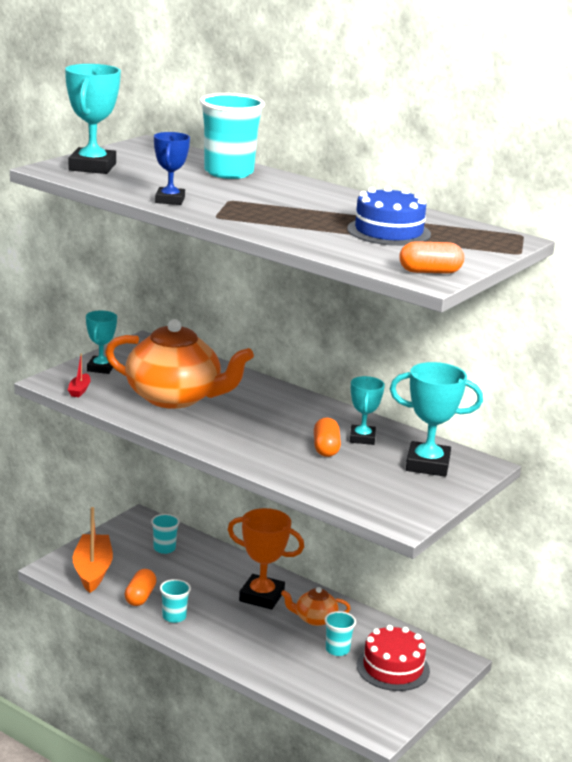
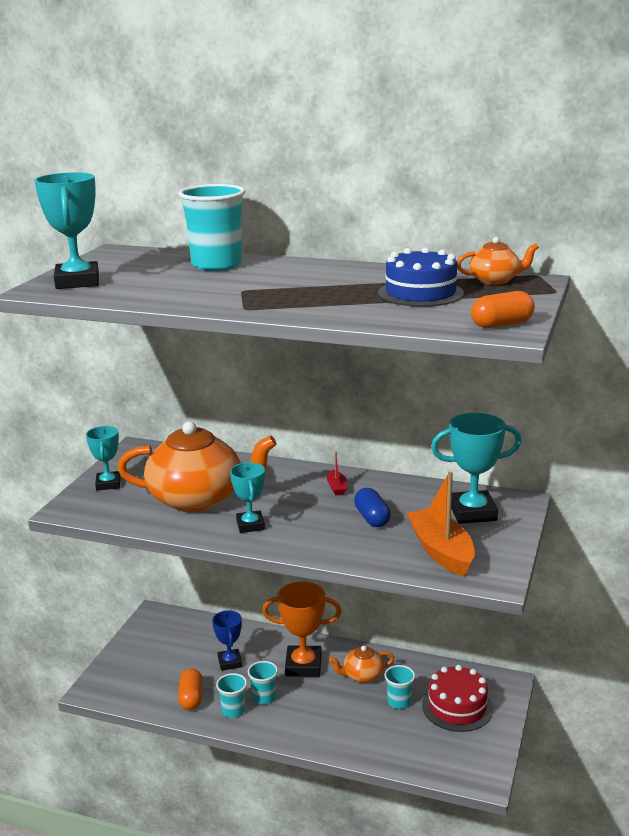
camera: 15 degrees left, 0 degrees up
red boat [68,353,91,397] -> red boat moved to [327,451,347,496]
orange boat [72,507,113,593] -> orange boat moved to [406,472,475,576]
turquoise cup [151,514,180,554] -> turquoise cup moved to [248,661,278,704]
blue trophy [154,132,190,205] -> blue trophy moved to [212,611,242,671]
orange capsule [314,417,341,457] -> blue capsule [354,488,391,527]
turquoise trophy [350,376,385,445] -> turquoise trophy moved to [230,462,265,533]
none -> orange teapot [457,237,539,285]

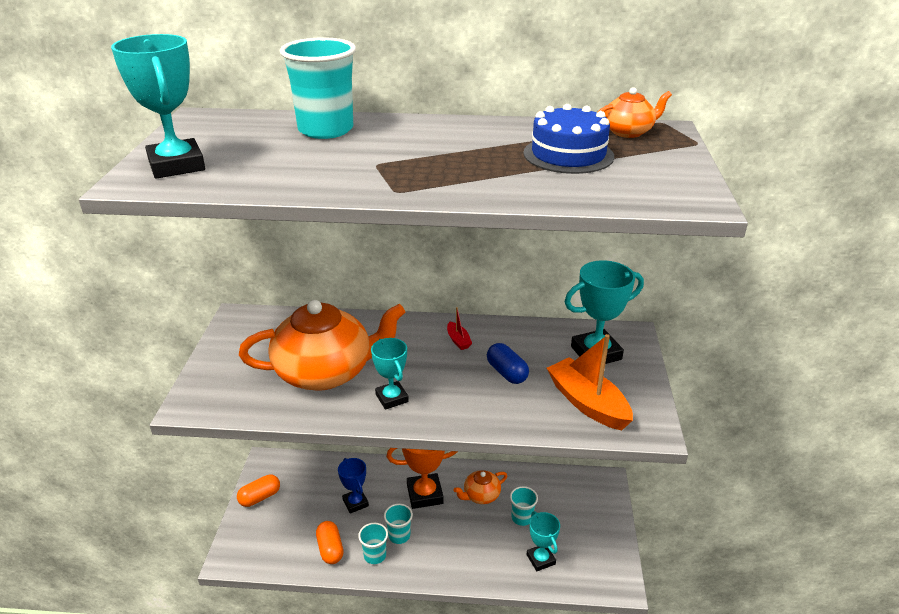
camera: 15 degrees left, 10 degrees up
turquoise trophy [86,426,120,490] -> turquoise trophy moved to [526,511,560,571]
red cake [422,665,493,732] -> none
orange capsule [471,291,535,328] -> orange capsule moved to [237,475,280,507]

